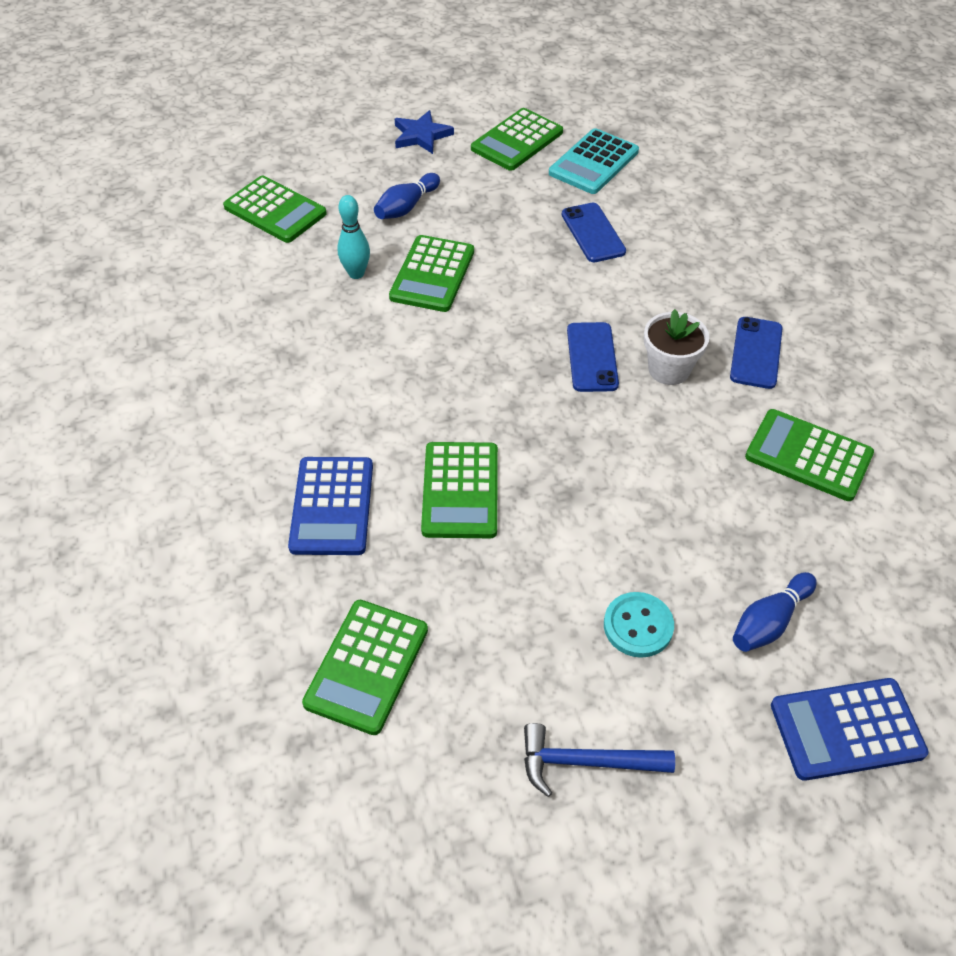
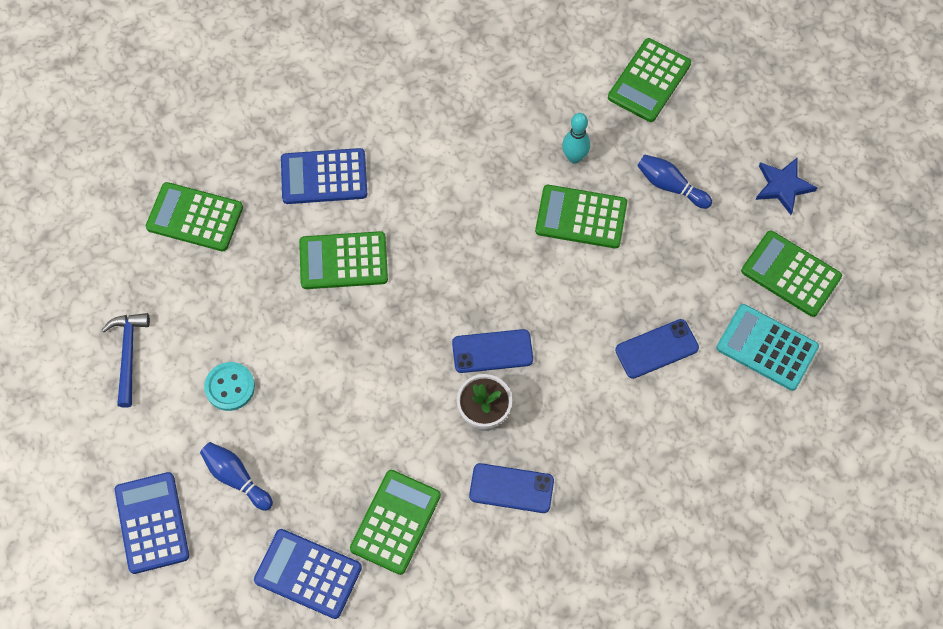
camera: 85 degrees right, 15 degrees up
none -> blue calculator [254,529,362,619]

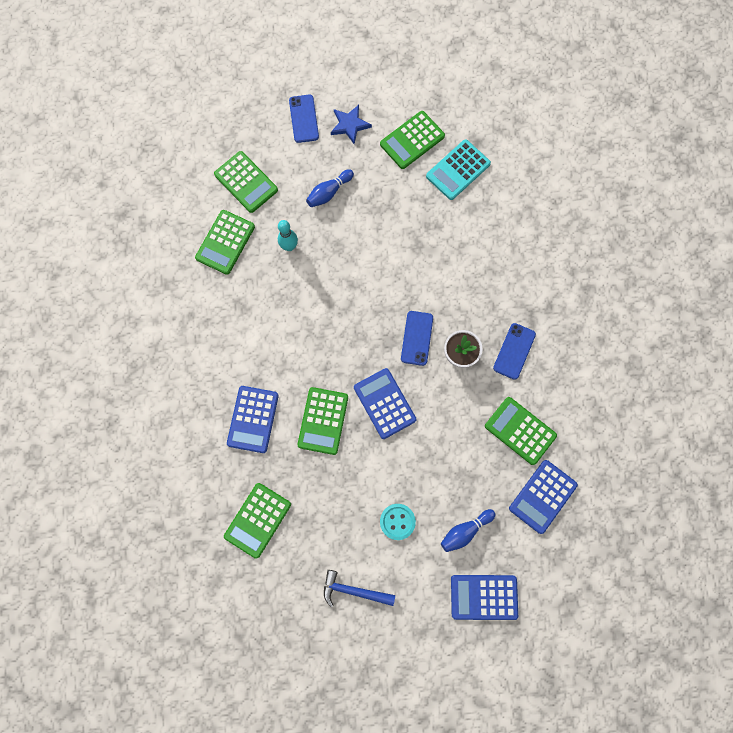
camera: 75 degrees left, 10 degrees up
green calculator [535,185,627,248] -> green calculator moved to [195,210,255,275]
blue phone [615,319,699,379] -> blue phone moved to [289,95,319,143]
none -> blue calculator [354,368,417,439]

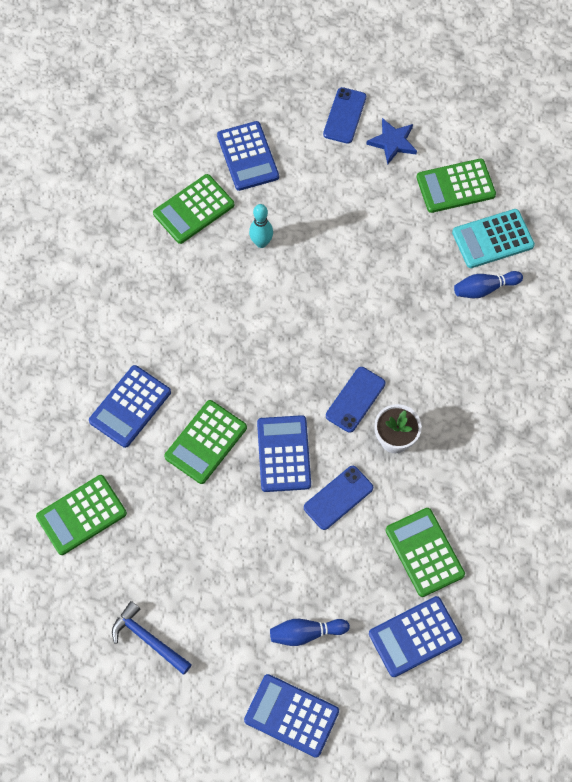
camera: 25 degrees right, 10 degrees down
green calculator [214,151,278,213] -> blue calculator [217,121,279,191]
blue bowling pin [306,169,354,207] -> blue bowling pin moved to [454,271,523,298]
turquoise button [380,504,416,540] -> none
blue phone [493,323,536,380] -> blue phone moved to [304,466,373,530]

